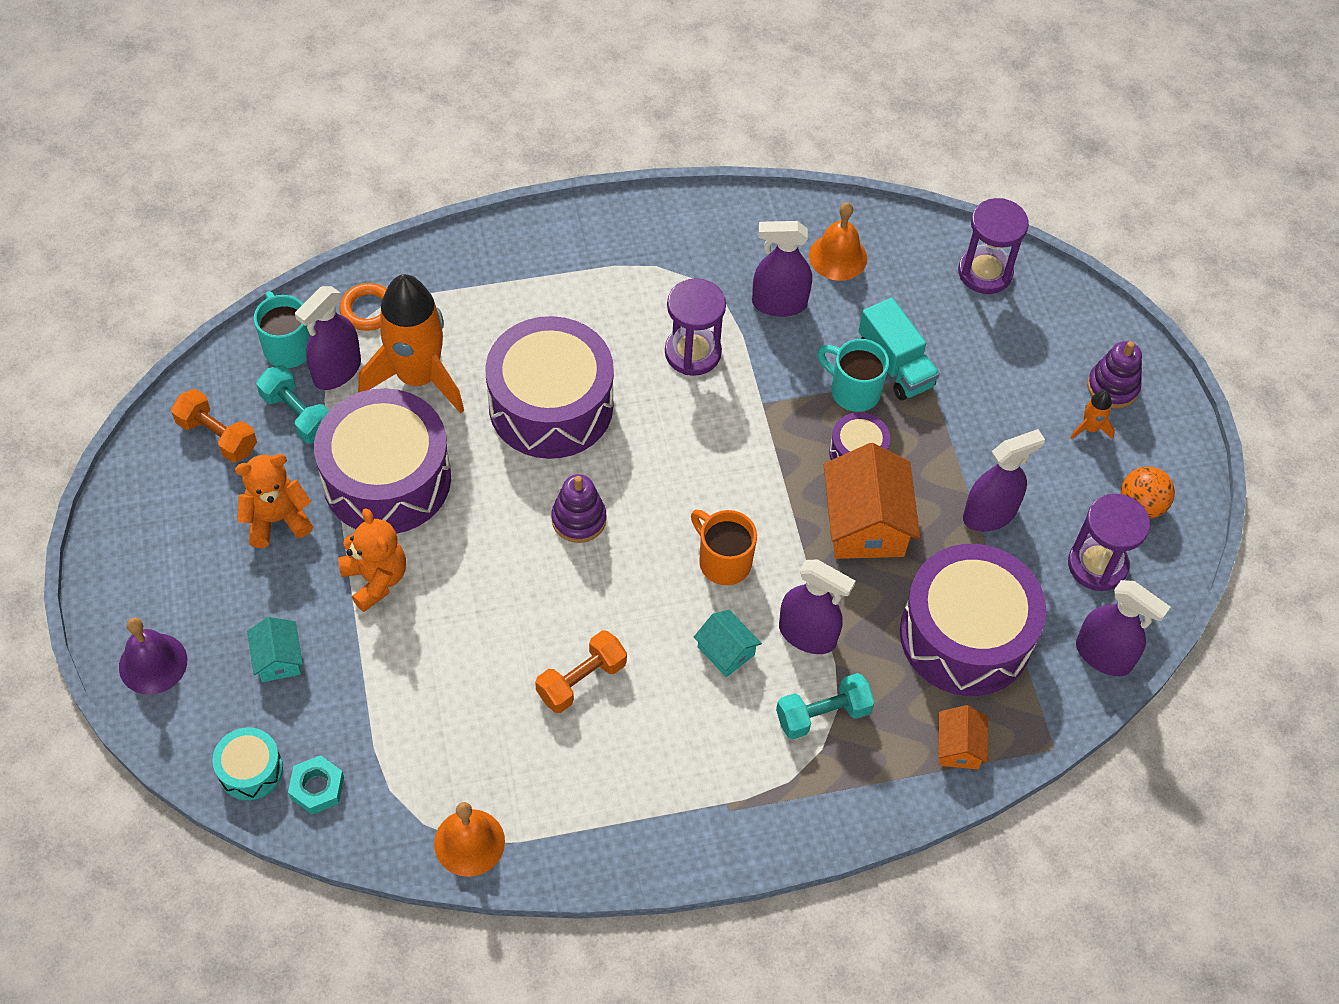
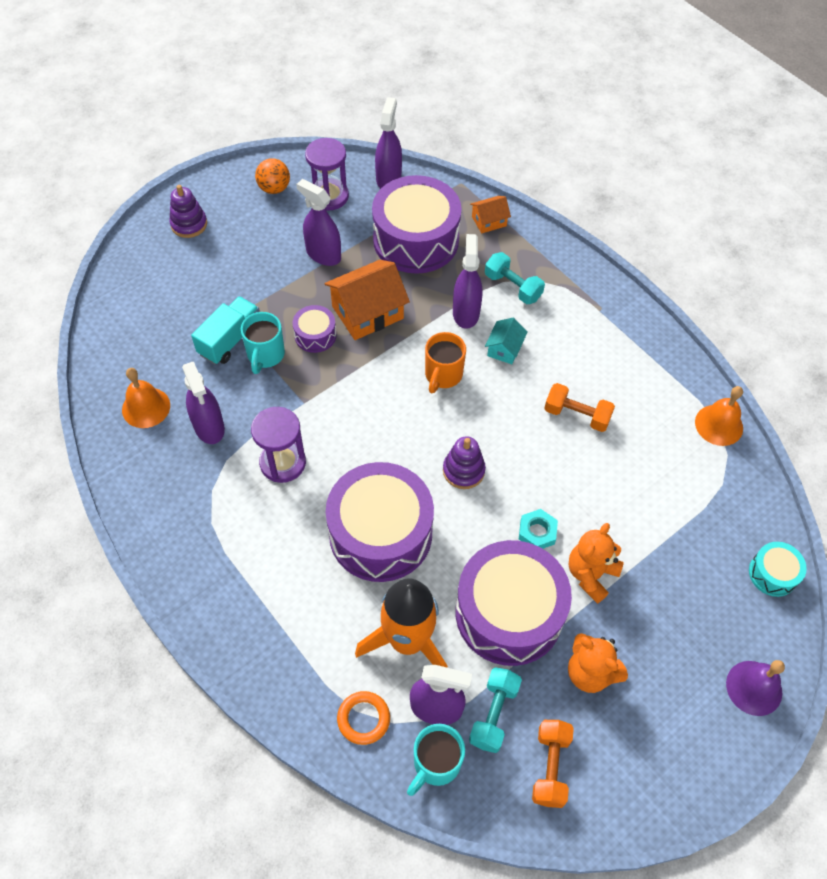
camera: 115 degrees left, 0 degrees up
turquoise house [247,617,303,682] -> none
turquoise nut [288,755,344,814] -> turquoise nut moved to [519,509,558,549]
purple hourglass [958,198,1029,294] -> none
orange rocket [1070,390,1115,440] -> none

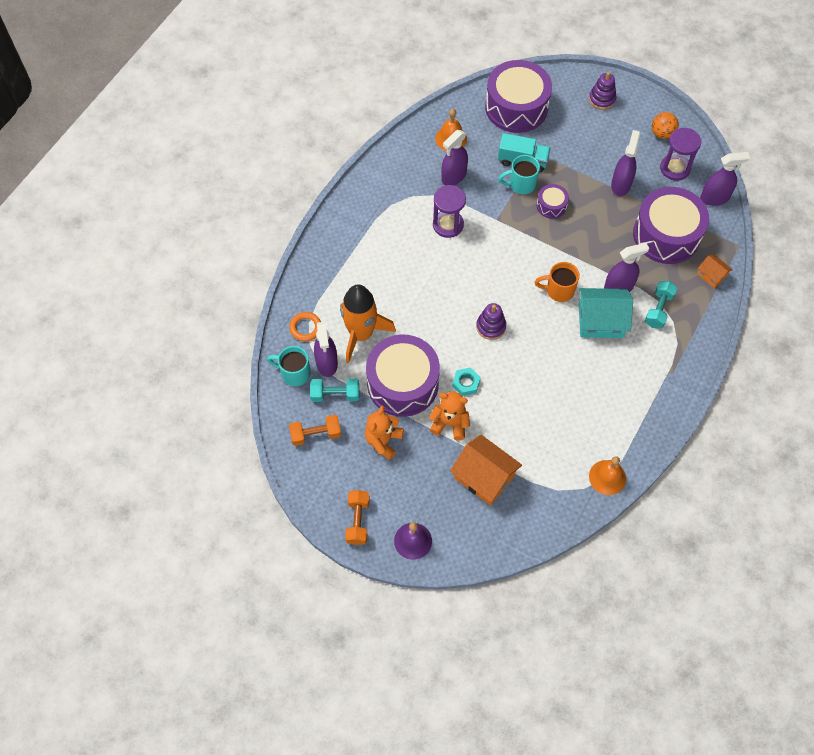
camera: 70 degrees right, 5 degrees up
orange house [324,260,410,340] -> orange house moved to [450,435,522,506]
purple drum [326,462,434,582] -> purple drum moved to [485,60,552,133]
turquoise house [485,318,528,364] -> turquoise house [579,288,633,338], size x1.89
orange dumbbell [544,383,615,432] -> orange dumbbell moved to [345,490,370,545]
turquoise drum [749,542,807,597] -> none

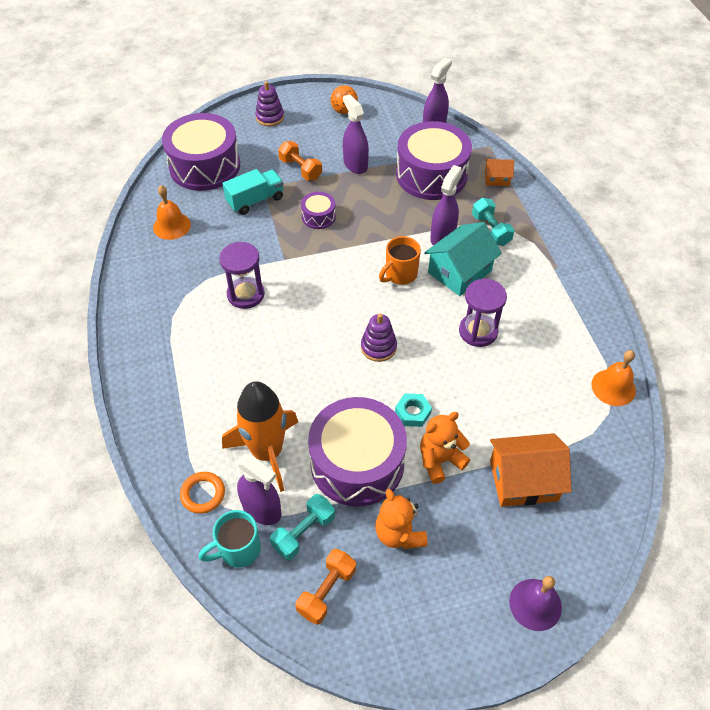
camera: 45 degrees left, 10 degrees down
orange dumbbell [345,490,370,545] -> orange dumbbell moved to [278,141,322,180]
purple spray bottle [441,130,468,185] -> none
turquoise mug [498,155,540,194] -> none
purple hourglass [660,128,701,181] -> purple hourglass moved to [459,279,507,347]

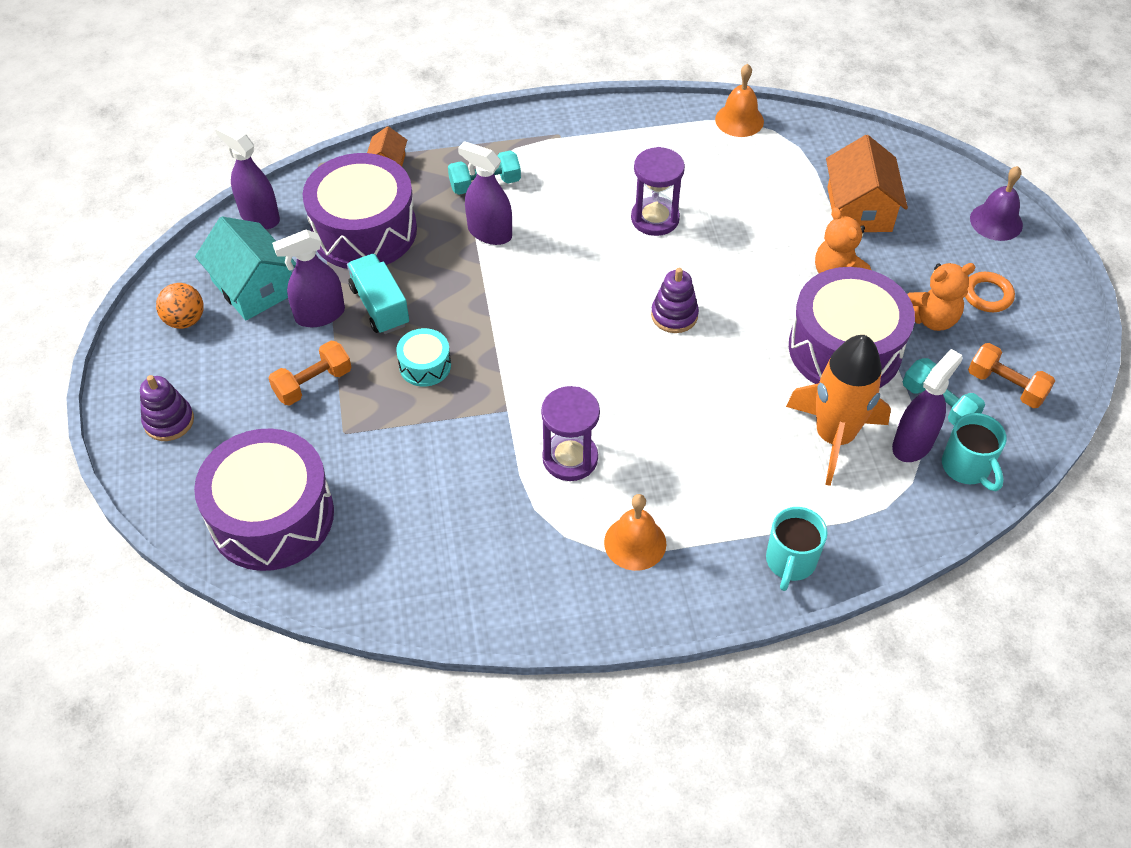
camera: 85 degrees left, 0 degrees up
orange bell [153,185,191,240] -> orange bell moved to [604,494,666,571]
orange ring [180,472,225,514] -> orange ring moved to [965,272,1015,312]
turquoise truck [222,169,284,215] -> turquoise truck moved to [347,254,409,334]
purple drum [301,192,336,229] -> turquoise drum [396,328,451,387]
orange mug [379,236,421,285] -> none
turquoise nut [395,393,432,427] -> none
turquoise house [424,222,502,296] -> turquoise house moved to [195,216,296,321]
none -> turquoise mug [766,507,827,591]

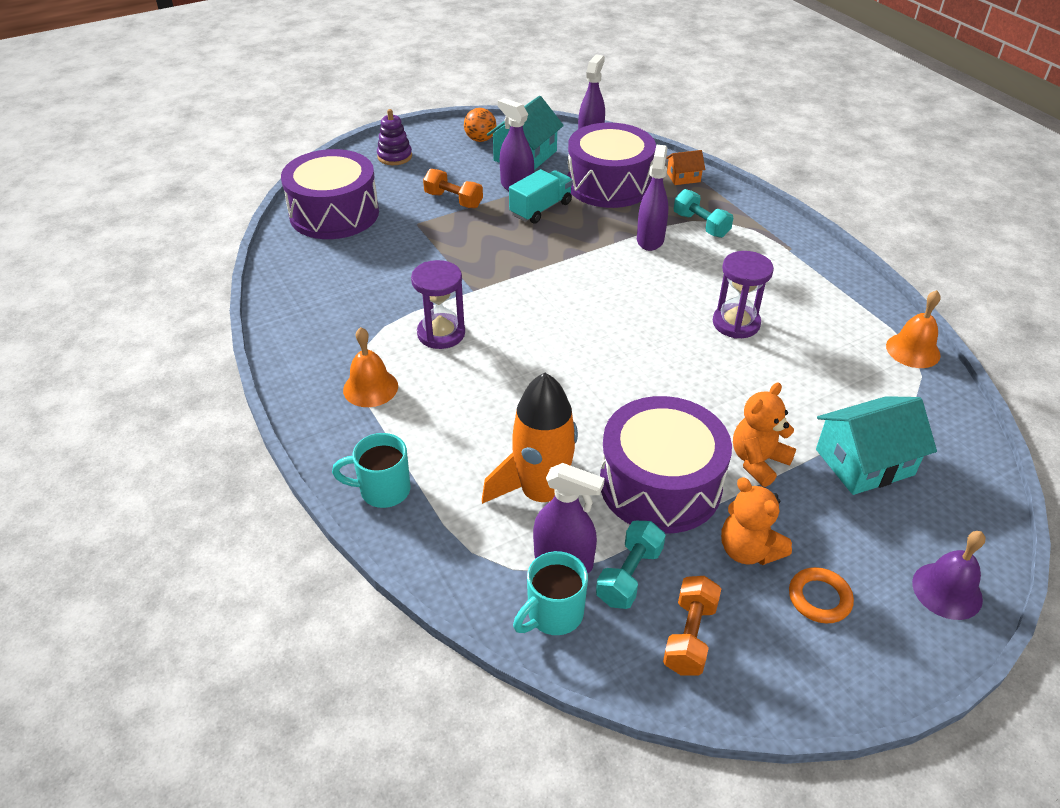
camera: 70 degrees right, 10 degrees down
turquoise drum [396,328,451,387] -> none
purple stacking toy [651,268,699,333] -> none
orange house [826,135,908,232] -> turquoise house [816,396,937,495]

